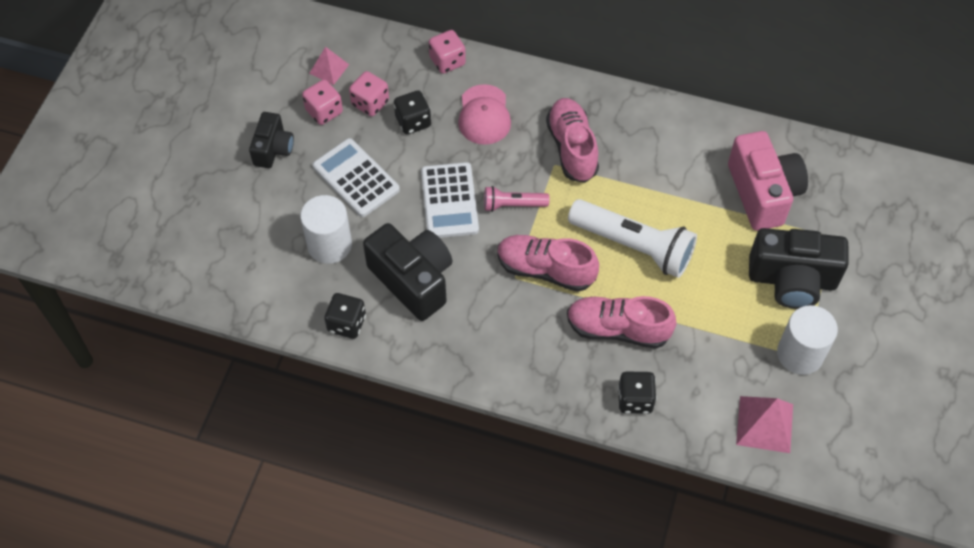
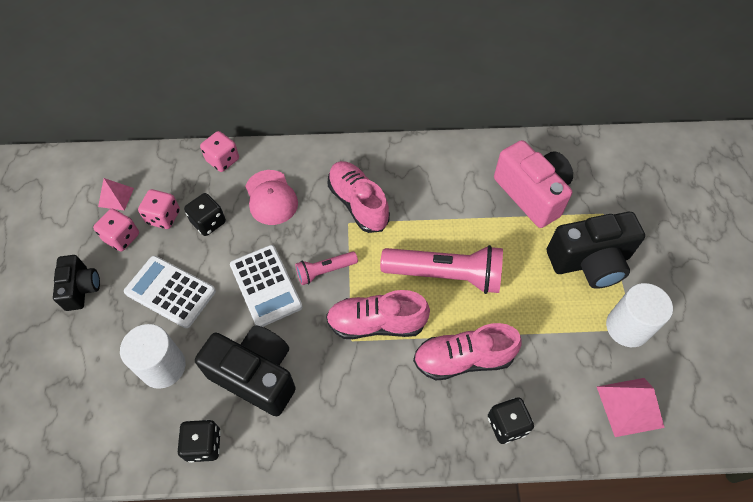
camera: 20 degrees left, 0 degrees up
white flashlight [568,199,697,278] -> pink flashlight [380,245,503,294]

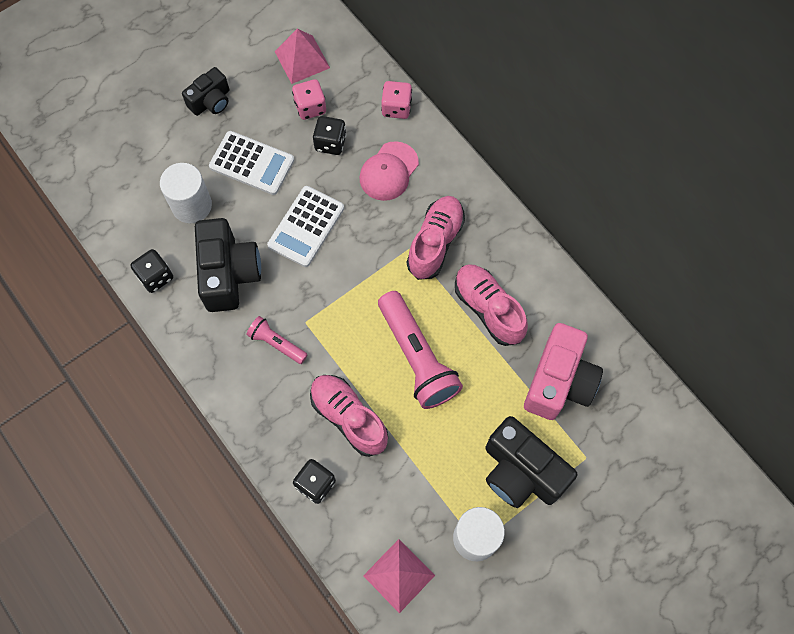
camera: 55 degrees right, 10 degrees up
pink dice [93,209,139,251] -> none
pink pyramid [98,178,134,211] -> pink pyramid [275,28,330,84], size x1.57
white calculator [124,256,216,328] -> white calculator turned 120 degrees clockwise [209,131,294,195]
pink flashlight [295,251,358,285] -> pink flashlight moved to [247,316,308,364]
pink shoe [326,290,430,339] -> pink shoe moved to [455,264,528,346]

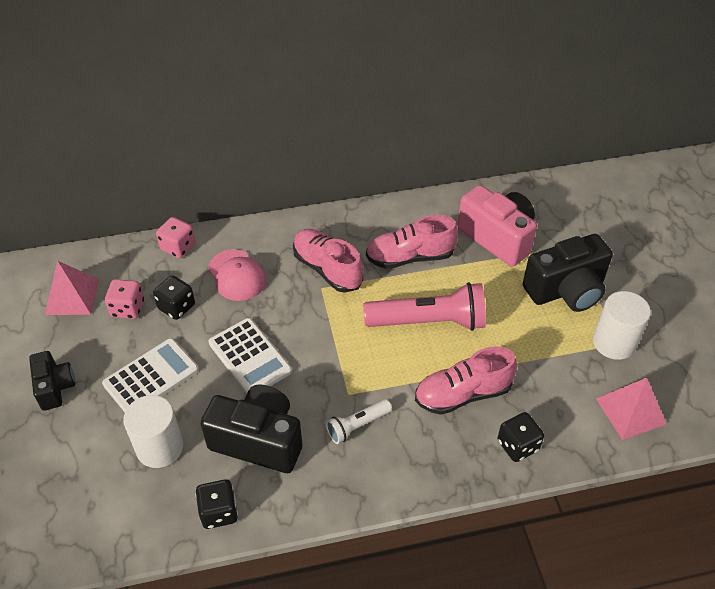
camera: 65 degrees left, 20 degrees down
pink flashlight [247,316,308,364] -> white flashlight [326,399,392,444]

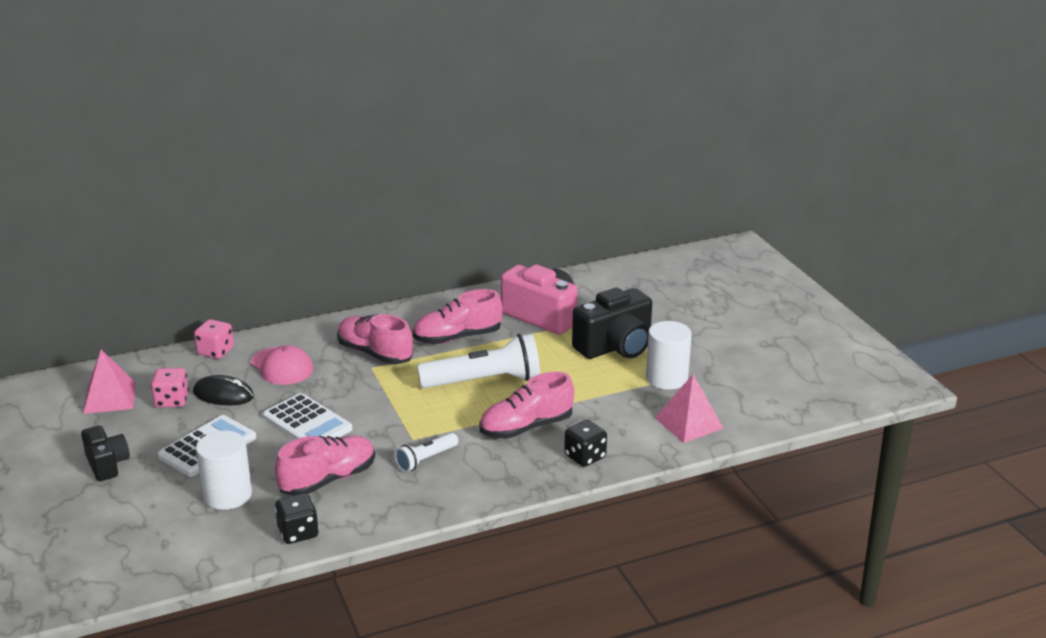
camera: 10 degrees left, 20 degrees down
black dice [153,275,195,320] -> black mouse [193,375,254,405]
black camera [201,385,302,473] -> pink shoe [275,436,375,496]
pink flashlight [363,282,486,331] -> white flashlight [417,333,540,388]

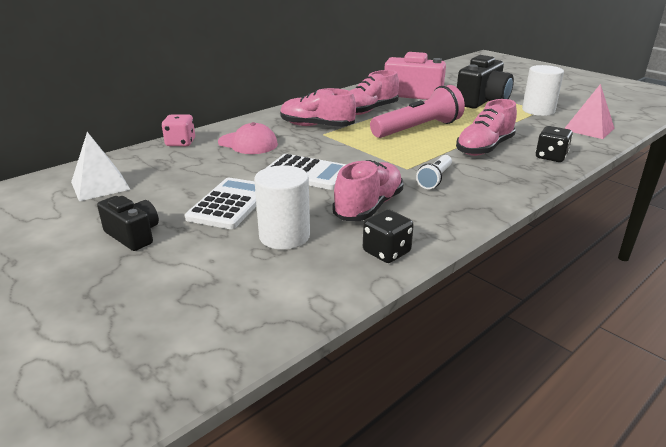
camera: 20 degrees left, 0 degrees up
pink pyramid [83,350,136,414] -> white pyramid [71,132,131,201]
pink dice [151,368,189,408] -> none
black mouse [193,375,254,405] -> none
white flashlight [417,333,540,388] -> pink flashlight [370,85,465,138]

